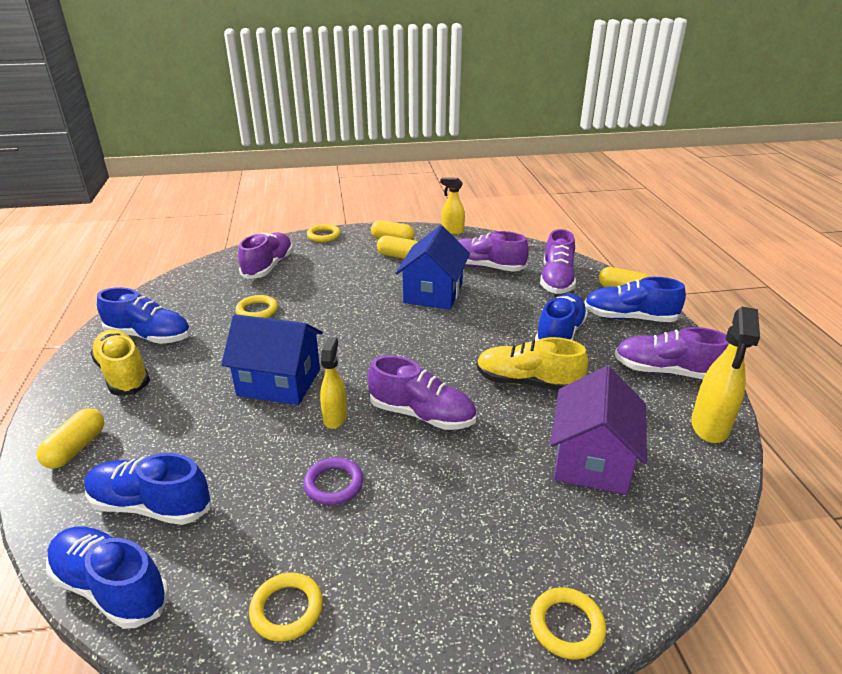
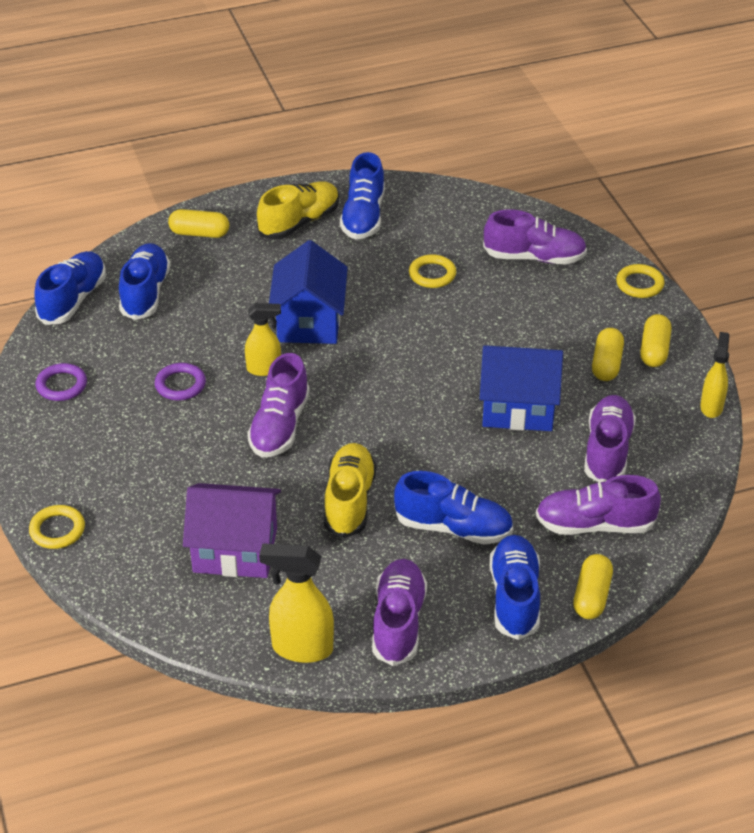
camera: 80 degrees right, 10 degrees up
yellow ring [249,573,323,642] -> purple ring [36,363,87,401]

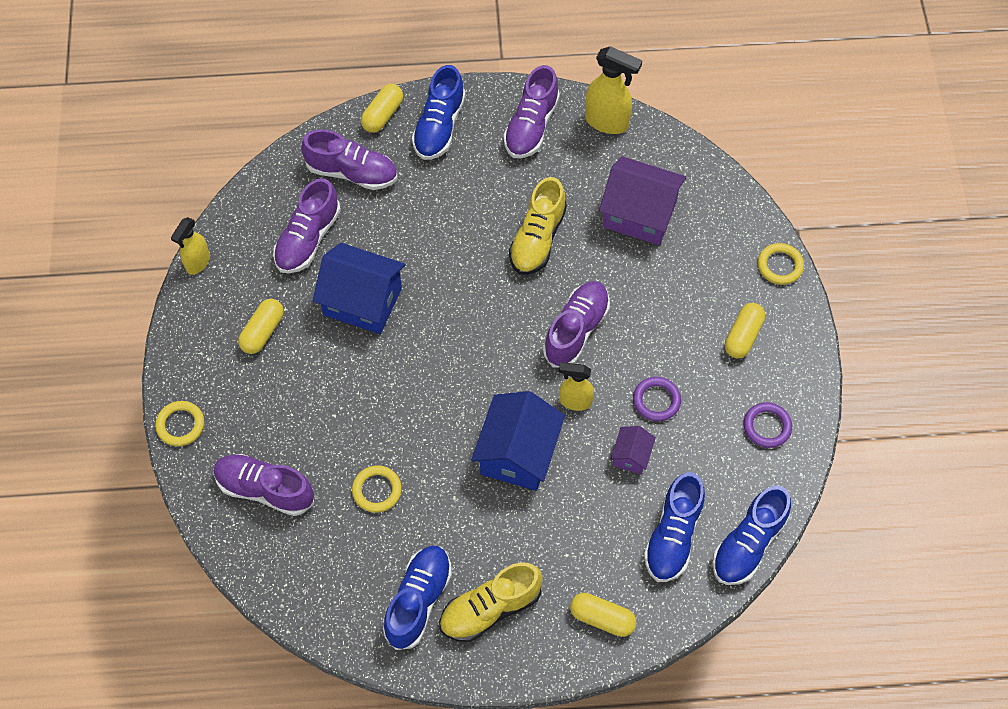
camera: 165 degrees left, 20 degrees up
blue shoe [394,471,513,544] -> none
yellow capsule [640,314,672,367] -> yellow capsule moved to [725,303,765,358]
none -> purple house [611,426,656,474]

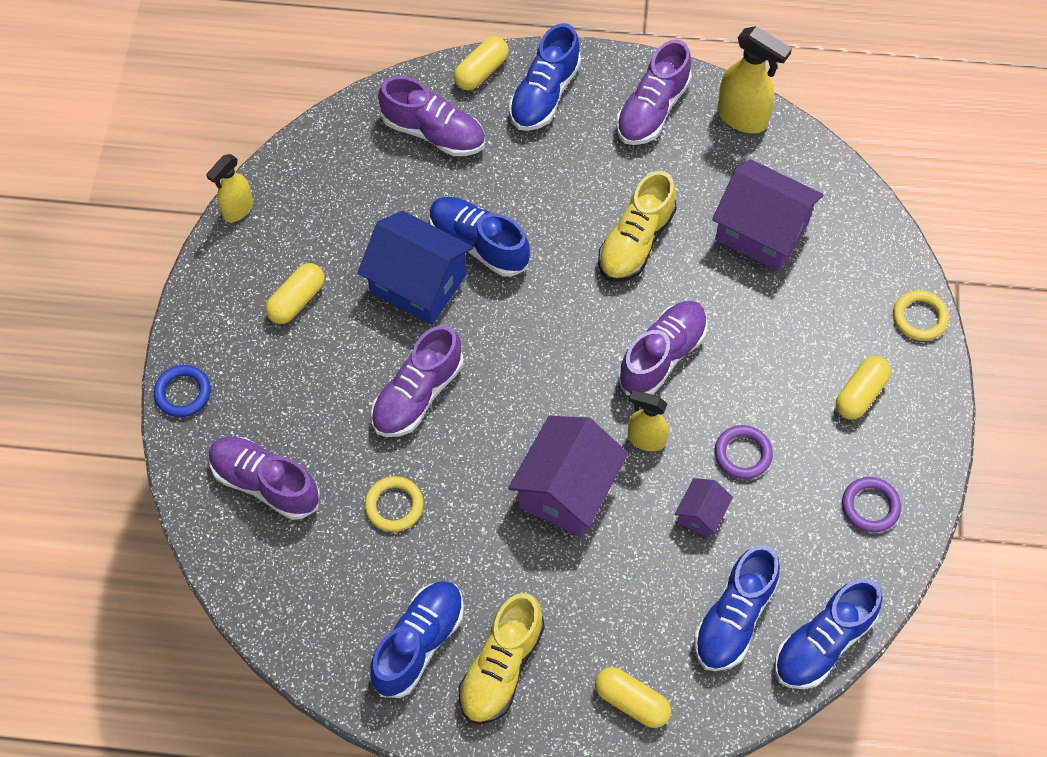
camera: 10 degrees right, 0 degrees up
yellow ring [155,401,204,446] -> blue ring [154,365,211,417]
purple shoe [273,178,341,273] -> purple shoe moved to [371,325,463,437]
yellow shoe [439,562,543,642] -> yellow shoe turned 45 degrees counterclockwise [459,593,545,724]
blue house [471,391,565,491] -> purple house [508,416,628,537]
none -> blue shoe [429,197,530,277]

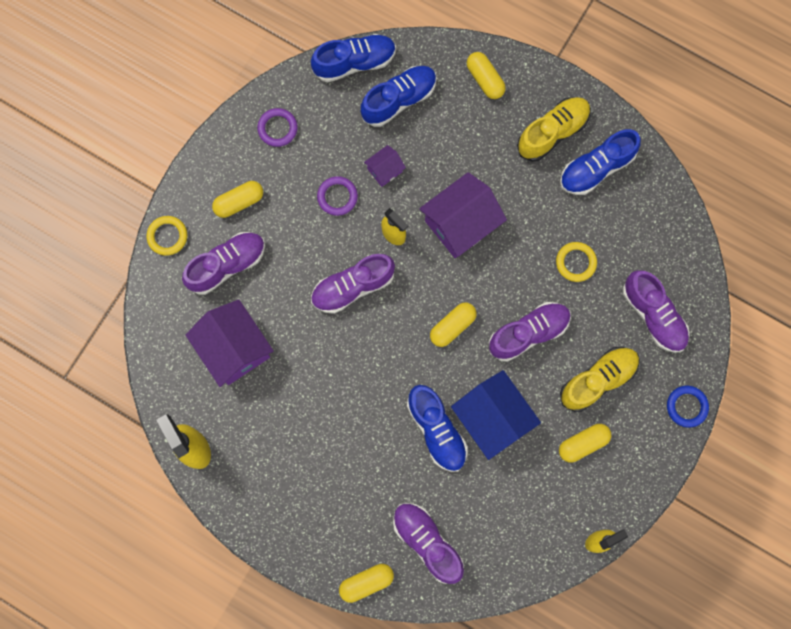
camera: 155 degrees left, 15 degrees up
blue shoe [509,23,581,131] -> none
yellow shoe [598,171,677,282] -> yellow shoe moved to [560,347,640,412]
purple shoe [616,39,692,145] -> purple shoe moved to [182,232,265,295]
none -> yellow capsule [430,302,477,347]

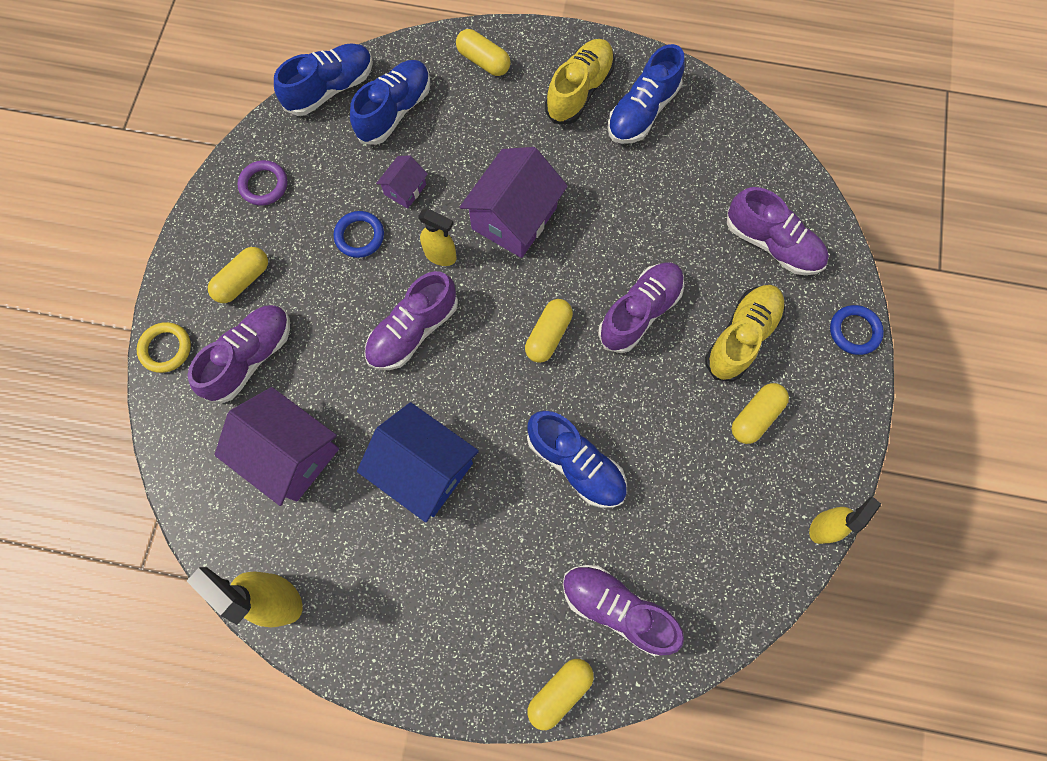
camera: 20 degrees left, 5 degrees down
purple ring [317,176,358,216] -> blue ring [334,211,384,258]
blue house [451,370,541,460] -> blue house moved to [357,402,479,522]
yellow ring [556,242,597,282] -> none

